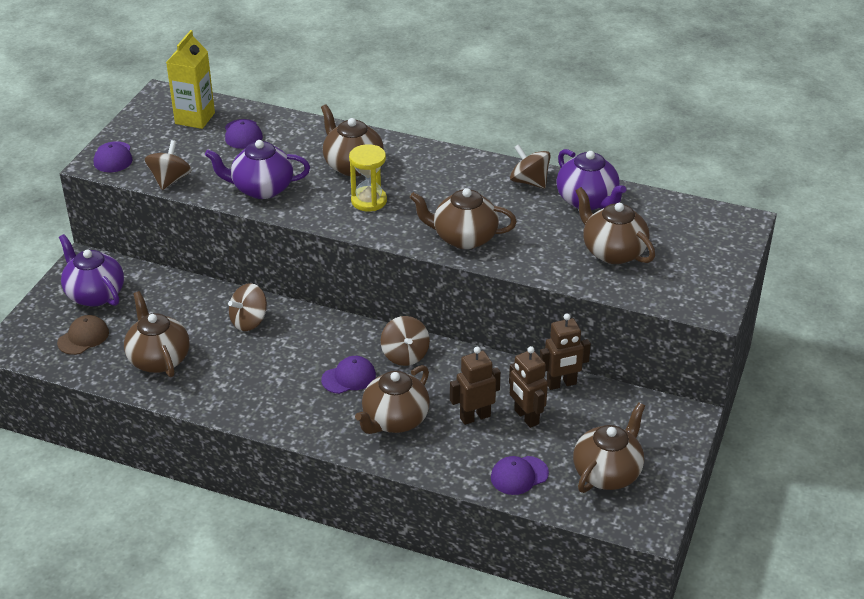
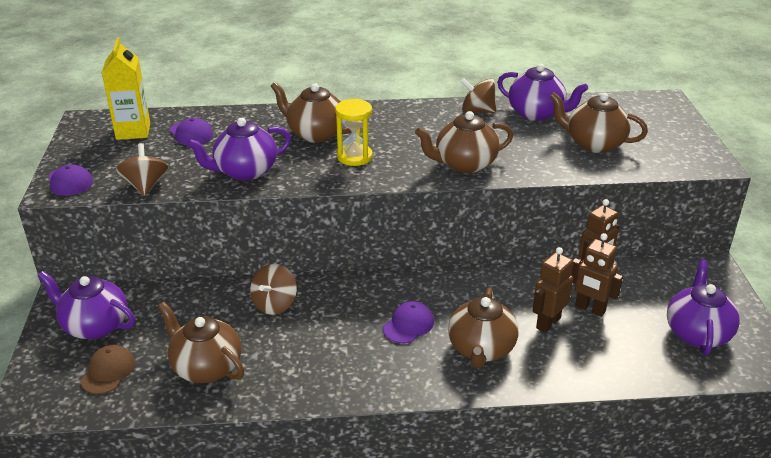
camera: 25 degrees left, 5 degrees down
brown spinning top [381,316,430,366] -> none
purple cap [491,456,549,495] -> none
brown teapot [573,402,645,493] -> purple teapot [667,259,740,355]

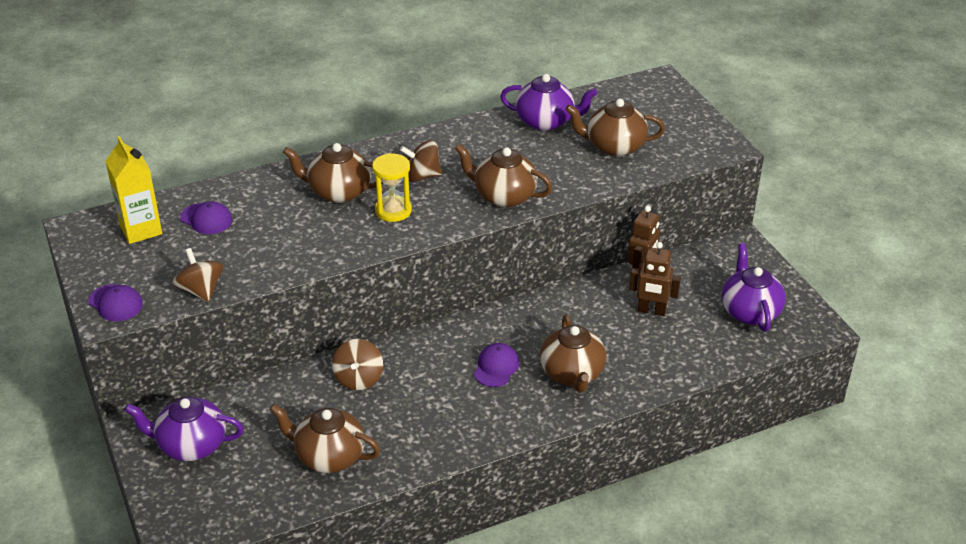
camera: 20 degrees left, 5 degrees up
brown cap [81,345,135,394] -> none
purple teapot [187,118,291,180] -> none
brown teapot [415,111,514,173] -> brown teapot turned 60 degrees clockwise [455,144,552,208]
brown spinning top [461,78,496,113] -> brown spinning top moved to [400,140,442,182]
brown robot [532,247,574,333] -> none

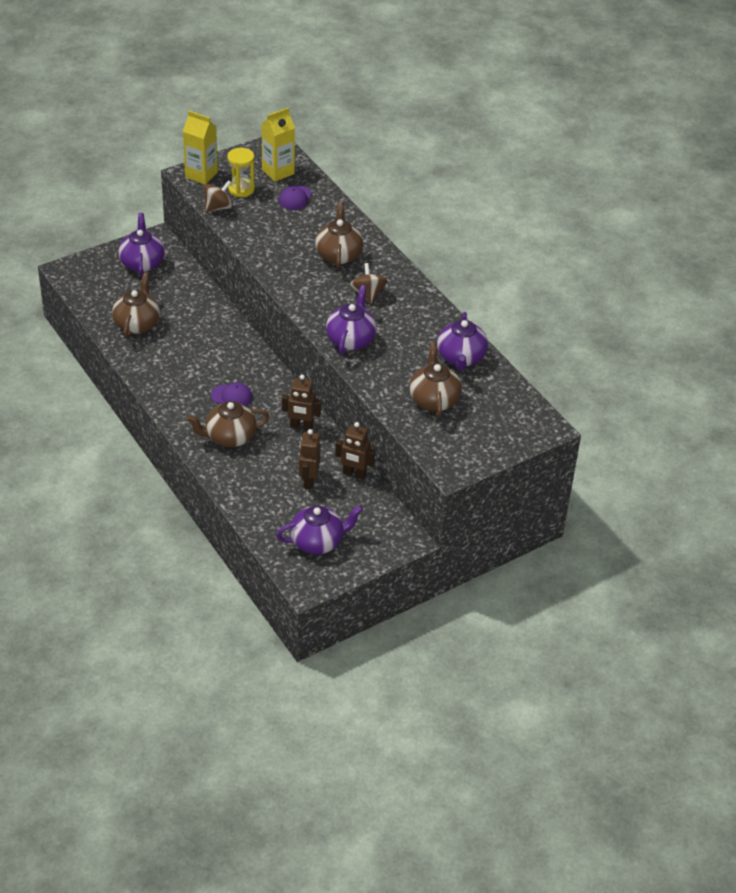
camera: 80 degrees right, 5 degrees up
purple cap [88,284,143,321] -> yellow carton [183,111,218,184]
brown spinning top [332,339,383,390] -> none
yellow hourglass [372,153,412,222] -> yellow hourglass moved to [227,148,255,197]
brown teapot [455,144,552,208] -> purple teapot [326,285,377,355]
none -> brown robot [282,374,321,430]

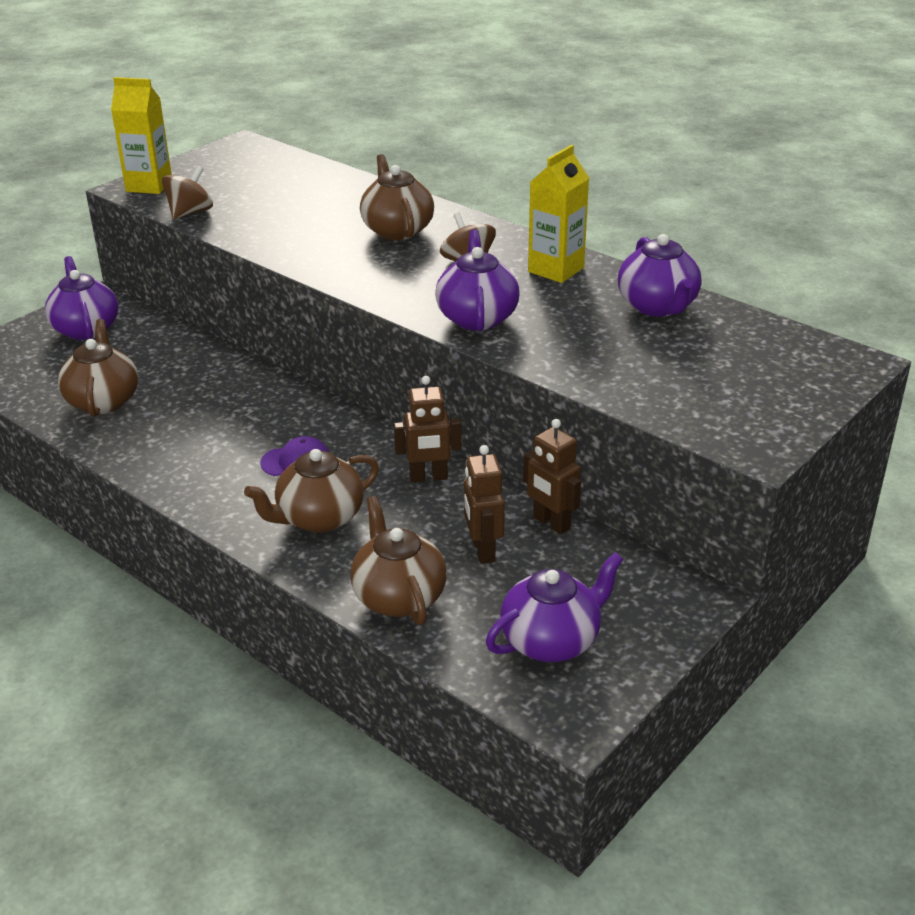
camera: 15 degrees left, 10 degrees down
yellow hourglass [227,148,255,197] -> none
yellow carton [261,108,295,182] -> yellow carton moved to [528,145,589,283]
purple cap [279,185,312,210] -> none
brown robot [335,422,375,479] -> brown robot turned 45 degrees clockwise [523,419,581,534]
brown teapot [410,342,462,418] -> brown teapot moved to [350,496,447,625]

